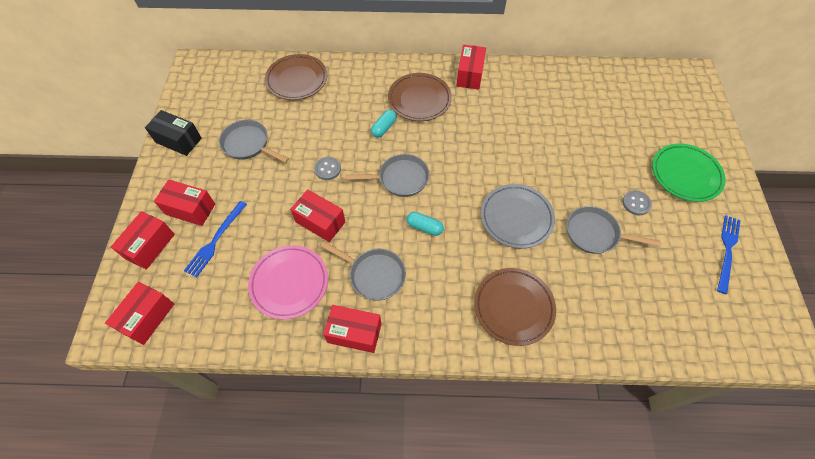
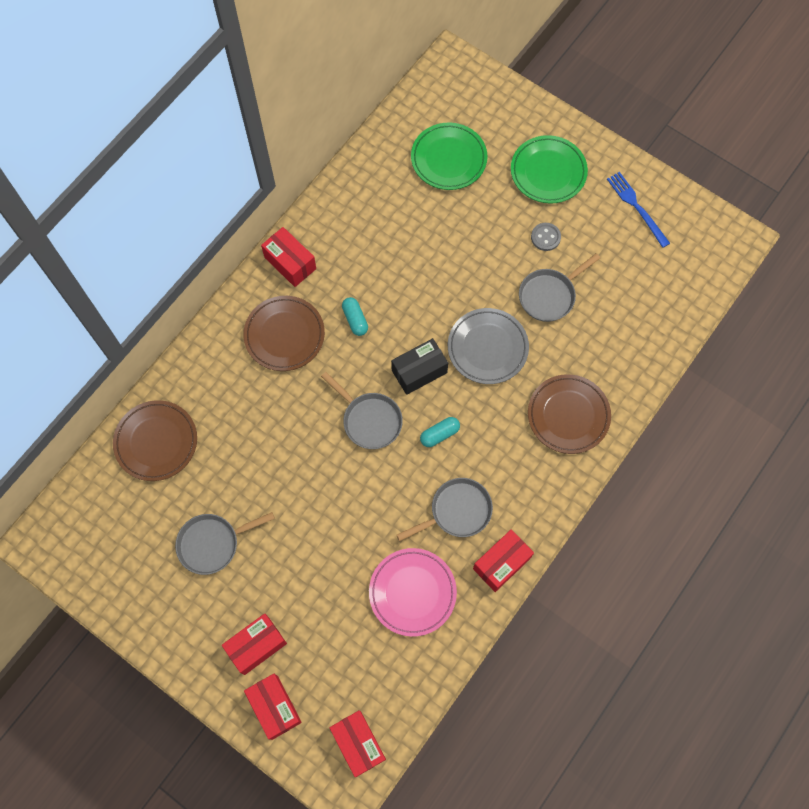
camera: 55 degrees left, 10 degrees up
black box [145,110,202,156] -> black box moved to [391,338,448,395]
blue fork [184,201,247,278] -> none
red box [290,189,345,242] -> none
grey button [314,157,341,180] -> none
grey pan [345,154,429,197] -> grey pan turned 105 degrees clockwise [321,372,403,449]
turquoise capsule [371,110,396,138] -> turquoise capsule moved to [342,297,368,336]
none -> green plate [411,123,488,190]

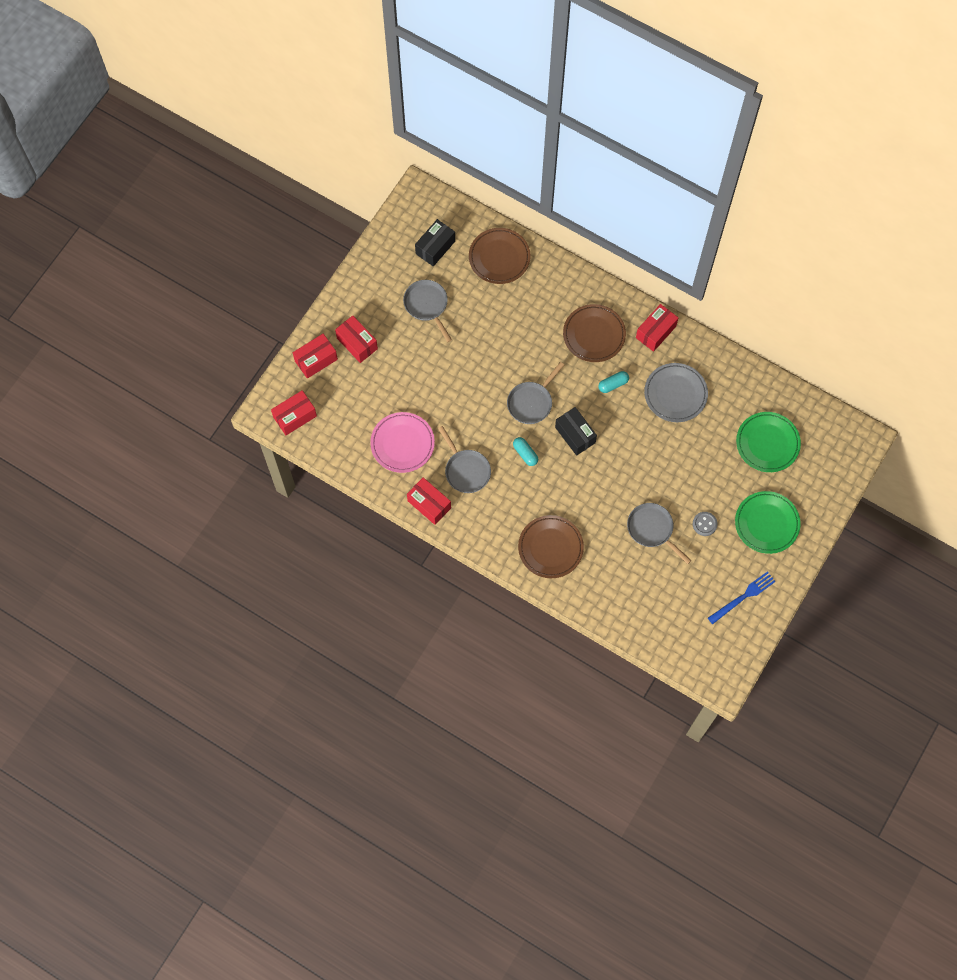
camera: 85 degrees right, 0 degrees up
grey plate [448,308,529,384] -> grey plate moved to [644,363,708,422]
none -> black box [415,219,455,266]

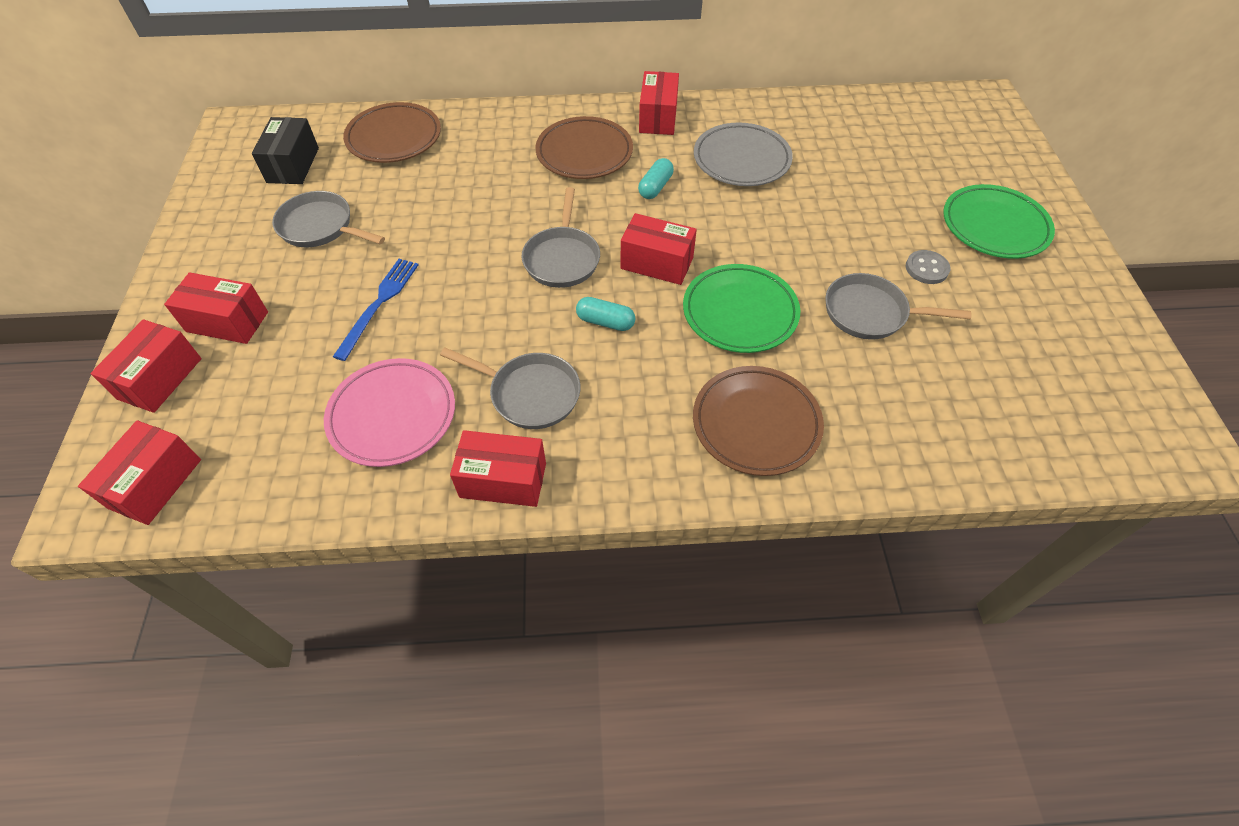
camera: 35 degrees left, 15 degrees down
black box [555,407,597,456] -> red box [621,213,697,285]
blue fork [708,571,776,624] -> blue fork moved to [333,259,419,361]
green plate [736,412,801,472] -> green plate moved to [683,264,800,353]

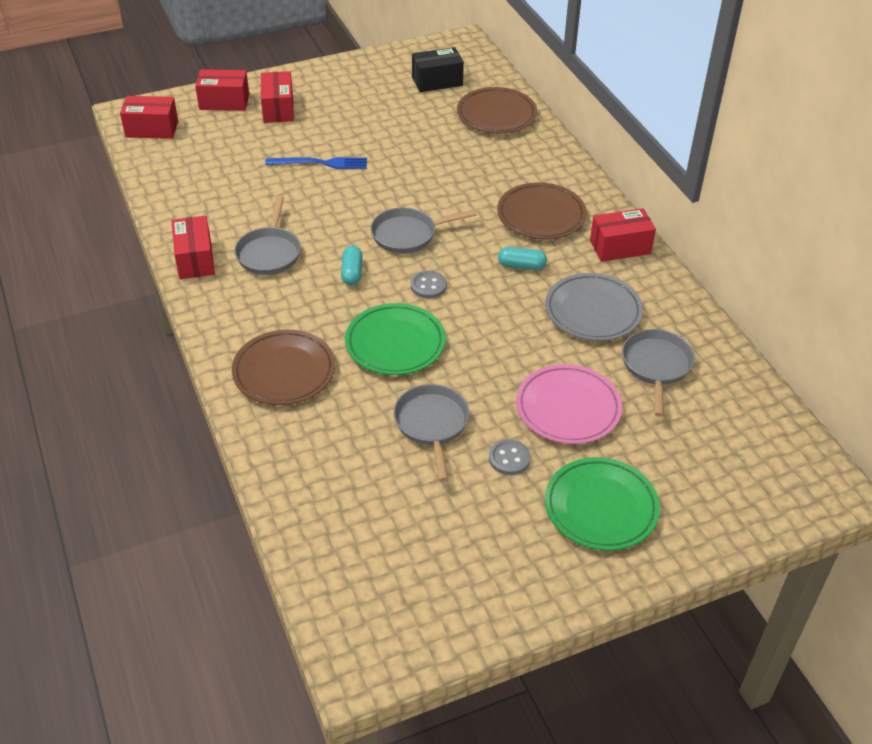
camera: 70 degrees right, 10 degrees down
grey pan [272,191,385,247] -> grey pan moved to [622,329,695,417]
pink plate [324,358,455,467] -> pink plate moved to [516,364,622,444]
red box [621,213,697,285] -> grey button [411,271,447,298]

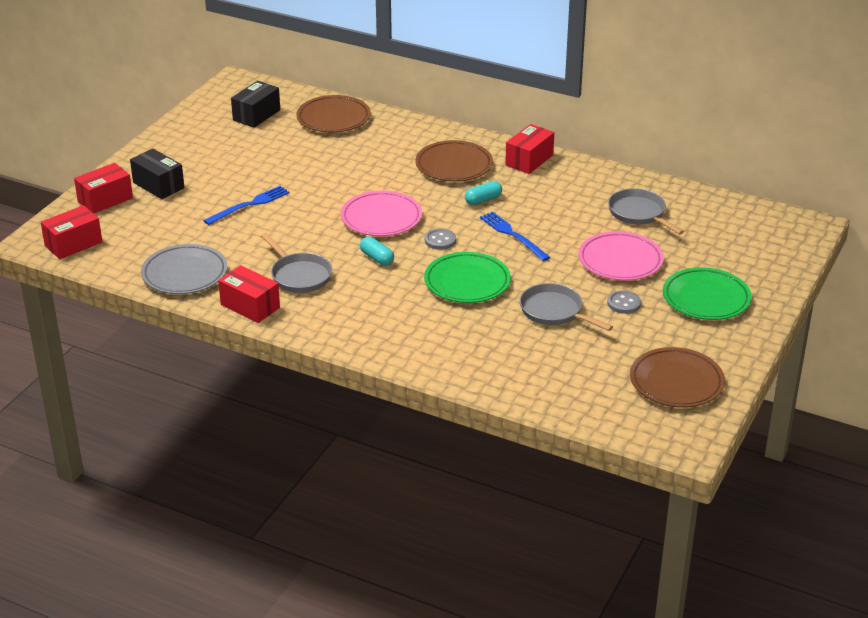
camera: 40 degrees left, 10 degrees down
brown plate [232,330,335,405] -> brown plate moved to [630,347,725,408]
red box [261,71,294,123] -> black box [130,149,185,199]
grey pan [370,207,477,253] -> pink plate [341,191,422,236]
grey plate [545,273,643,341] -> grey plate moved to [141,244,228,294]
none -> blue fork [480,212,550,261]

